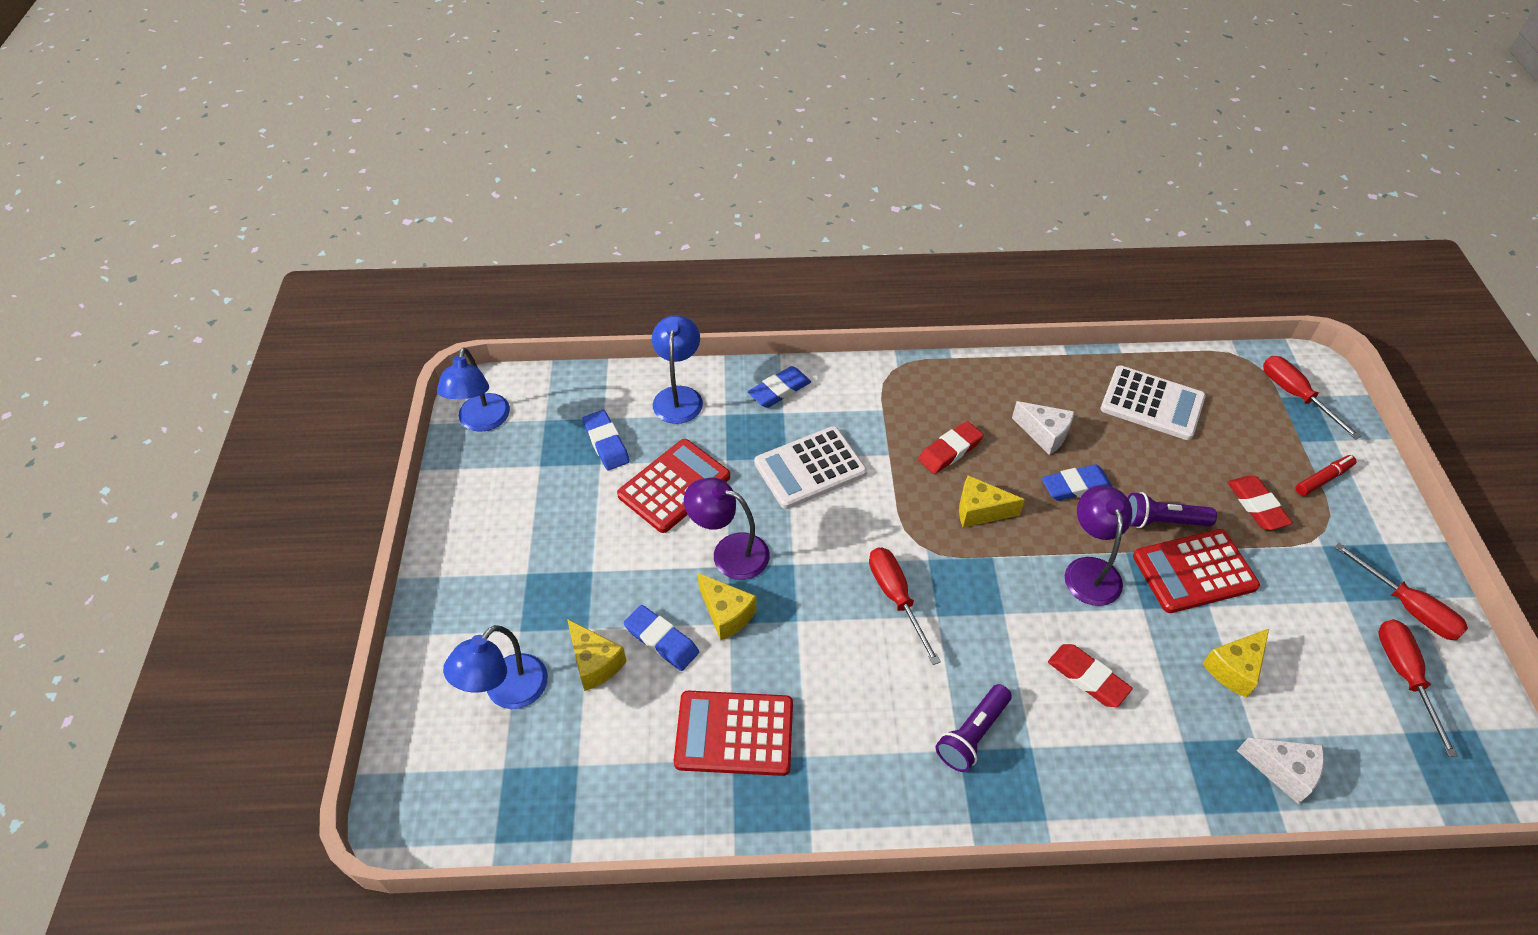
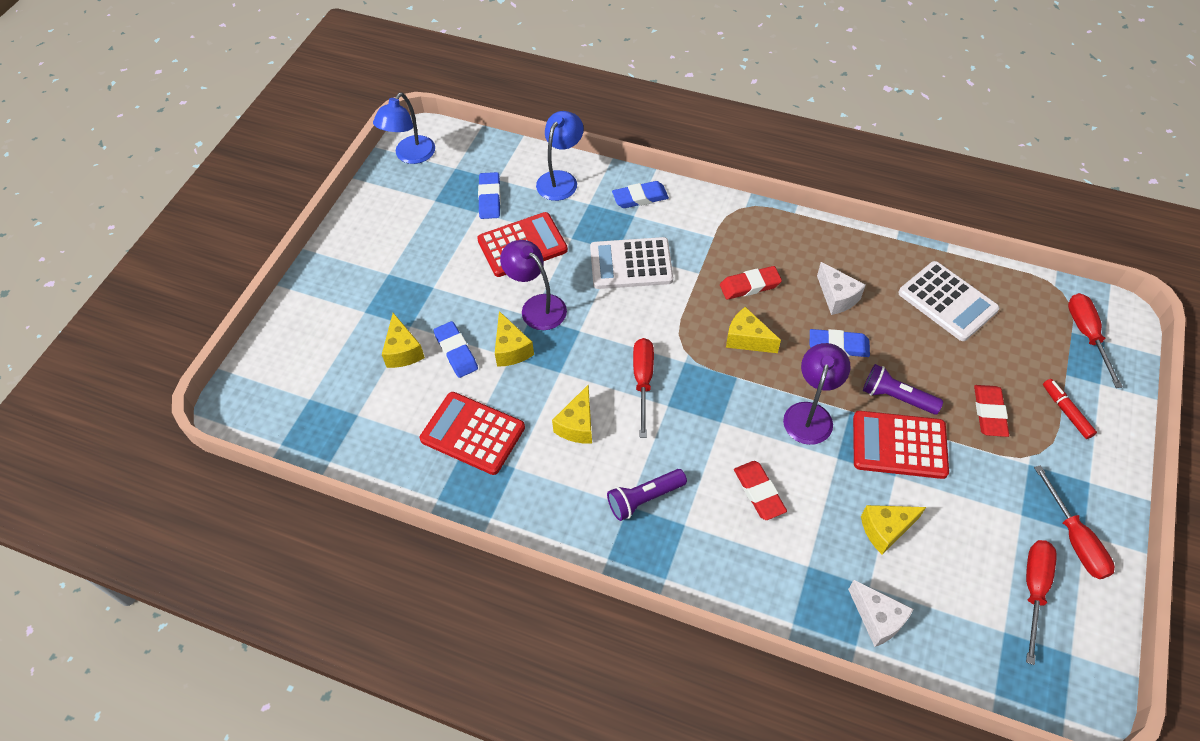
camera: 25 degrees right, 5 degrees up
blue lamp [443,625,548,709] -> none
red marker [1296,455,1357,496] -> red marker turned 105 degrees counterclockwise [1043,379,1097,439]
none -> yellow cheese [552,384,592,444]

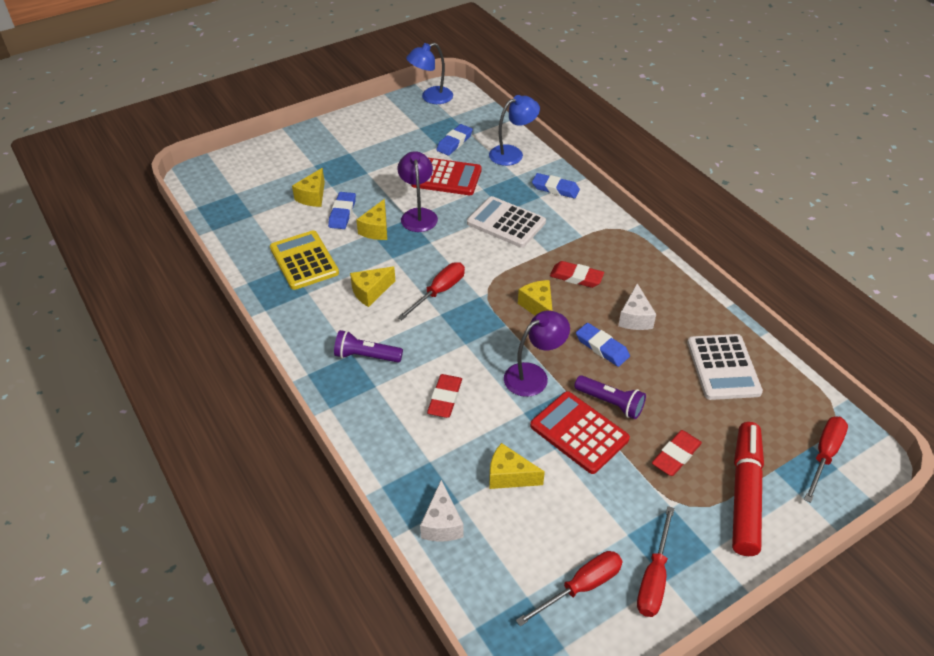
camera: 35 degrees right, 10 degrees down
red calculator [420,392,525,475] -> yellow calculator [270,230,339,290]
purple flashlight [863,364,943,415] -> purple flashlight turned 150 degrees clockwise [574,375,646,419]
red marker [1043,379,1097,439] -> red marker [732,422,764,556], size x2.12

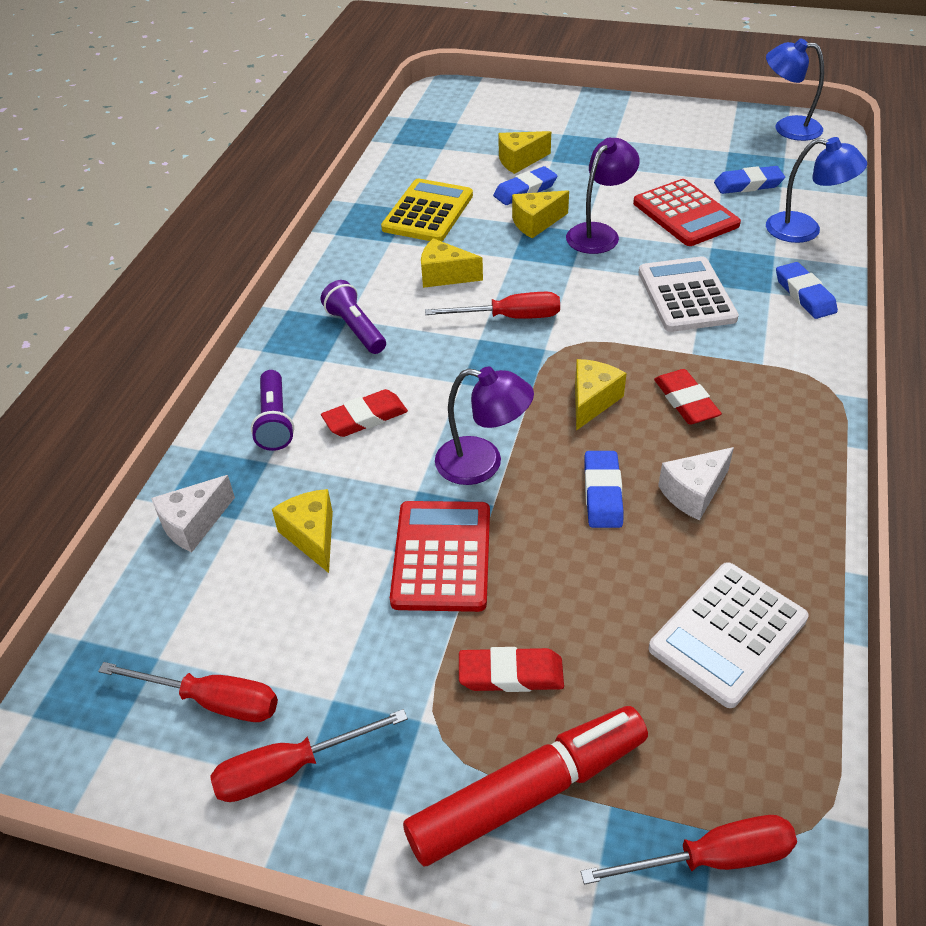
camera: 50 degrees right, 0 degrees up
purple flashlight [574,375,646,419] -> purple flashlight moved to [251,370,294,451]

